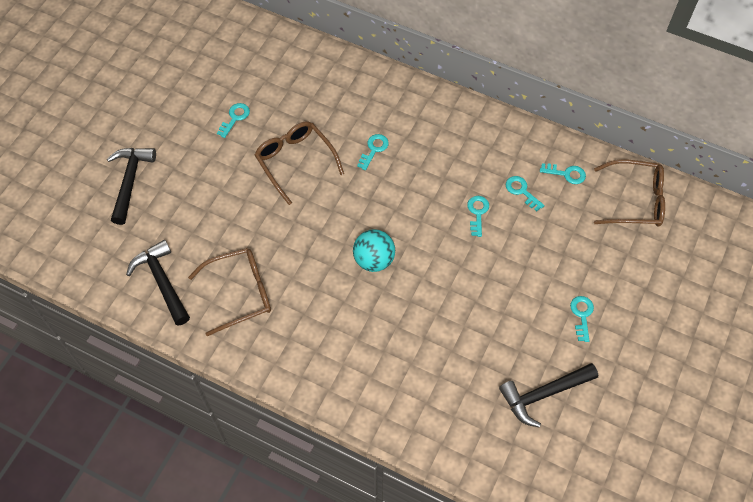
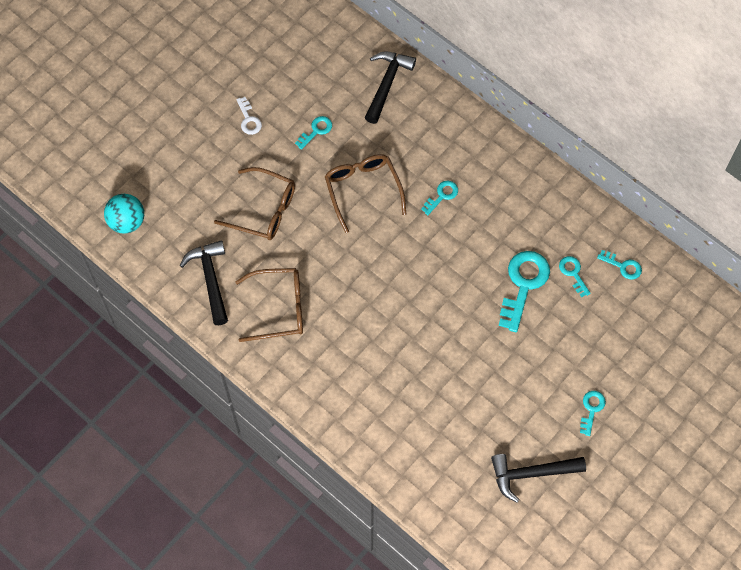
camera: 15 degrees right, 5 degrees up
black hammer [107,148,156,225] -> black hammer moved to [365,52,416,124]
turquoise ball [353,229,395,272] -> turquoise ball moved to [104,194,144,234]
turquoise key [467,196,489,237] -> turquoise key [498,251,550,332], size x1.93
brown glasses [594,159,665,226] -> brown glasses moved to [214,167,295,240]
none -> white key [236,97,262,135]

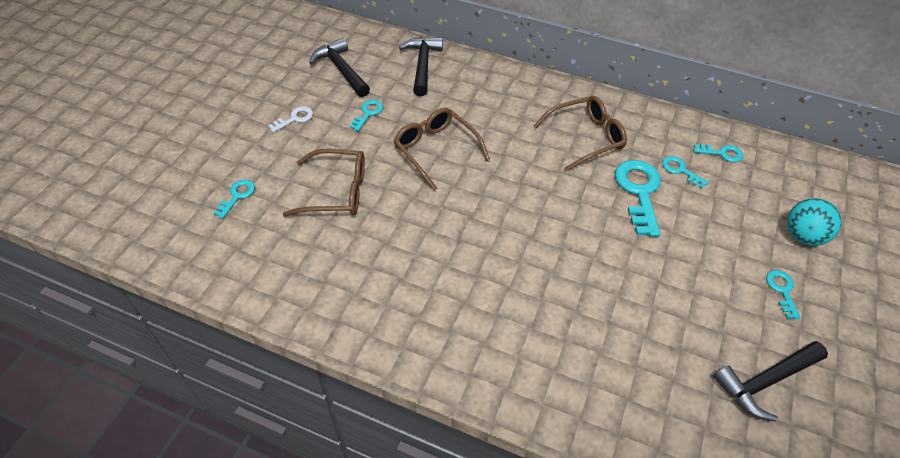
camera: 20 degrees left, 15 degrees down
turquoise ball [104,194,144,234] -> turquoise ball moved to [787,198,841,246]
black hammer [180,240,228,325] -> black hammer moved to [309,38,370,97]
brown glasses [235,268,303,342] -> brown glasses moved to [534,96,627,171]
white key [236,97,262,135] -> white key turned 90 degrees counterclockwise [268,106,313,133]
turquoise key [421,181,458,215] -> turquoise key moved to [213,180,255,219]

